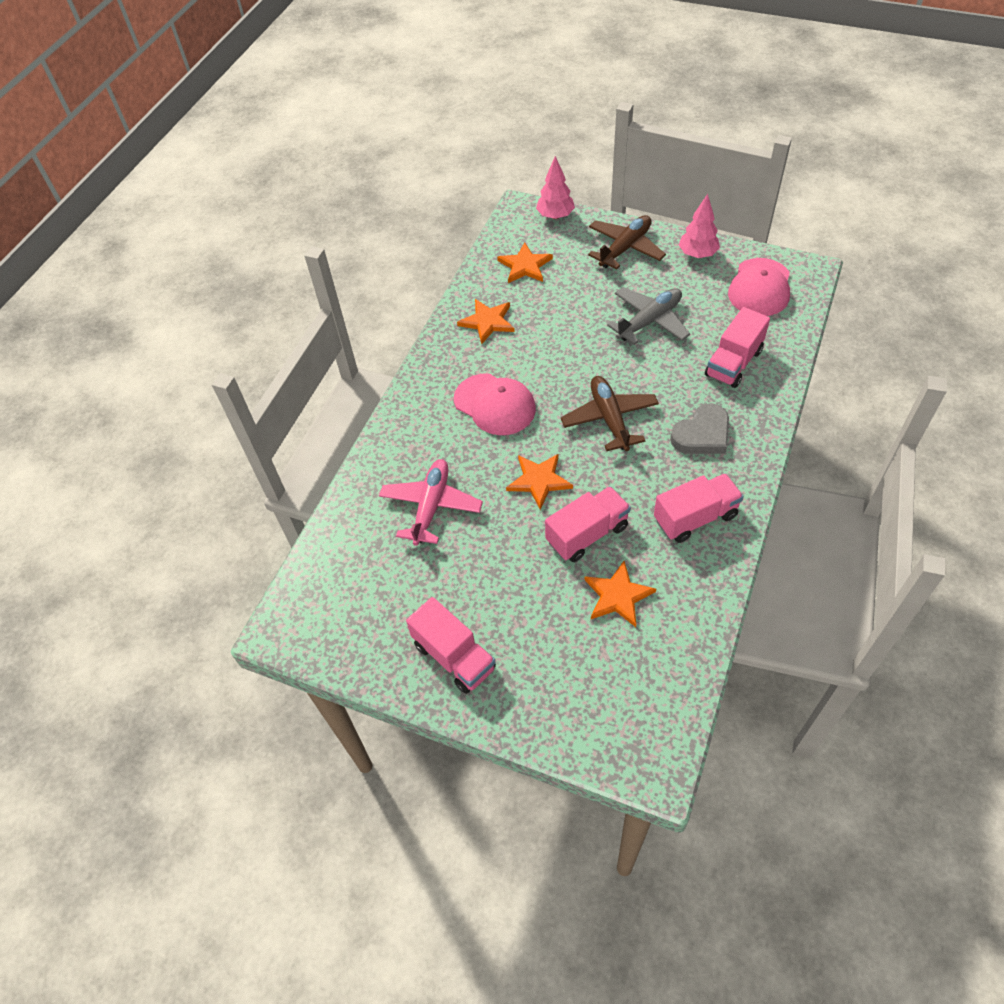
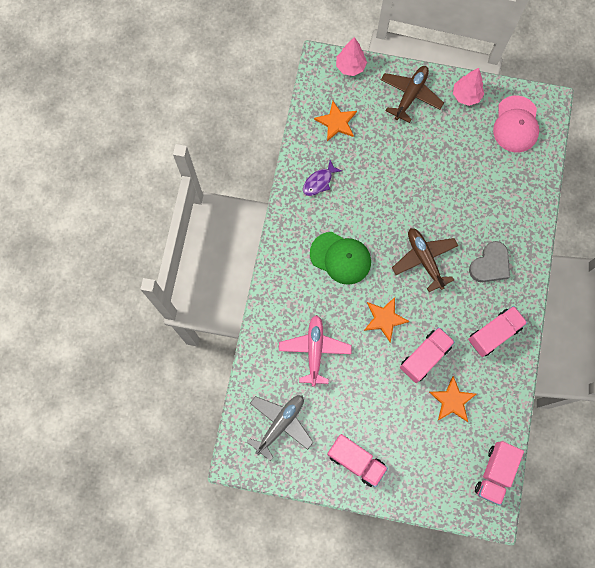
camera: 15 degrees left, 20 degrees up
pink cap [454,374,536,435] -> green cap [310,232,371,285]
orange star [457,299,515,344] -> purple fish [303,160,342,196]
grey plane [607,287,690,345] -> grey plane moved to [247,395,314,461]
pink truck [705,307,770,388] -> pink truck moved to [475,441,524,506]

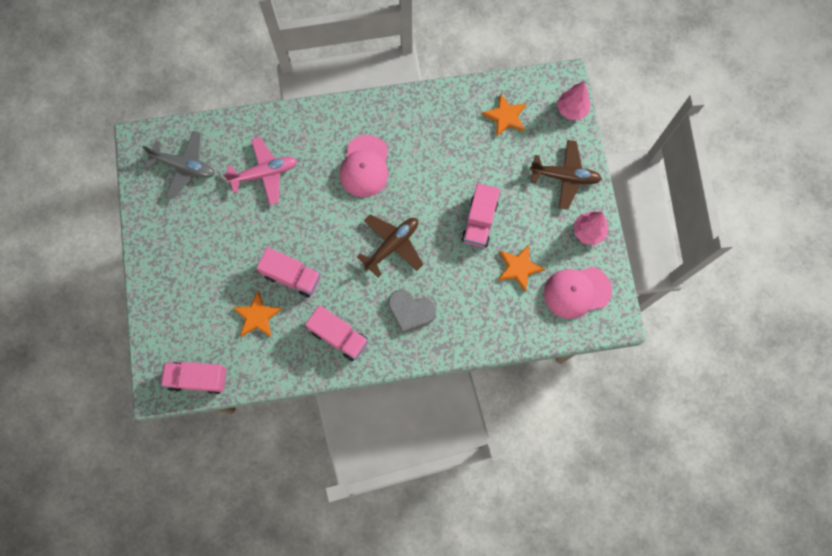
camera: 70 degrees right, 0 degrees up
purple fish [303,160,342,196] -> none
green cap [310,232,371,285] -> pink cap [340,135,388,197]
pink truck [327,434,388,487] -> pink truck moved to [461,183,500,248]
orange star [364,297,410,342] -> orange star moved to [498,245,545,292]

